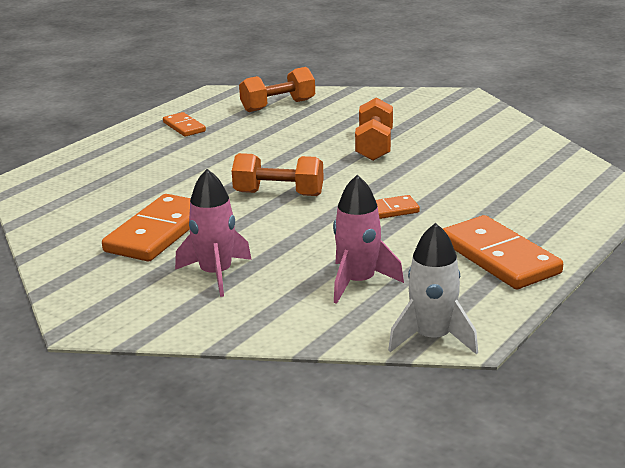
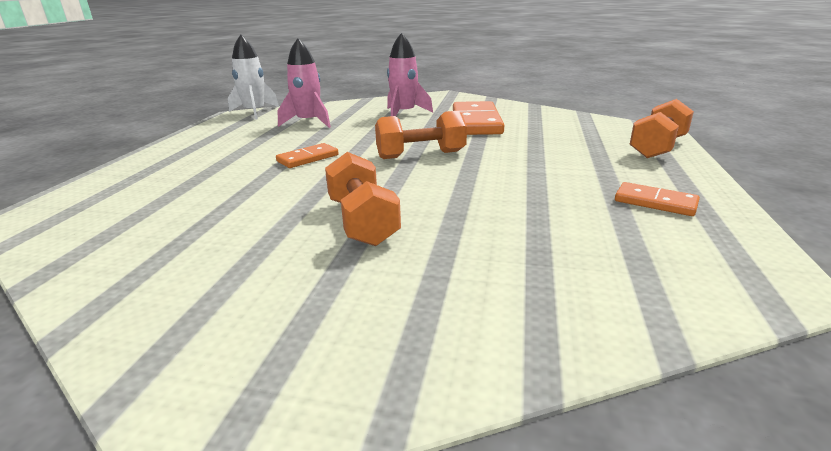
camera: 155 degrees right, 0 degrees up
orange dumbbell [239,67,315,112] -> orange dumbbell moved to [630,99,694,158]
orange domino [443,215,563,289] -> none

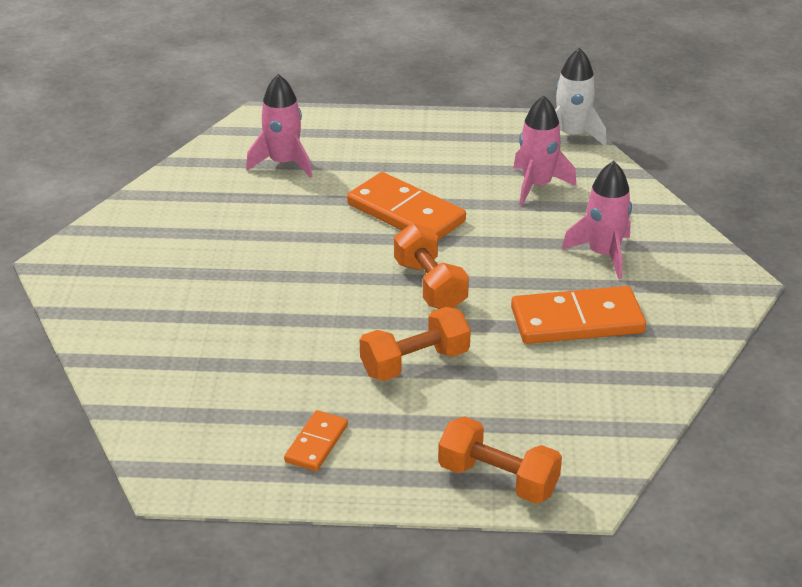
camera: 80 degrees right, 10 degrees up
orange domino [276,143,338,168] -> orange domino [347,172,466,240], size x1.87
orange dumbbell [325,152,401,246] -> orange dumbbell moved to [360,307,471,381]
none -> pink rocket [246,74,312,178]

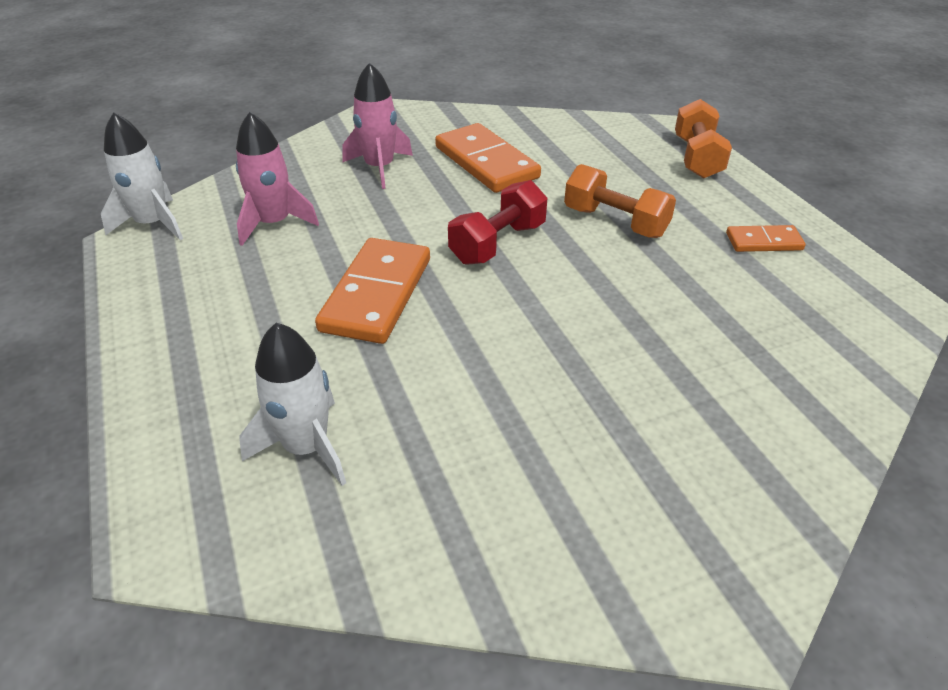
camera: 115 degrees left, 5 degrees up
pink rocket [246,74,312,178] -> white rocket [239,323,346,486]
orange dumbbell [394,223,469,309] -> red dumbbell [448,180,547,265]

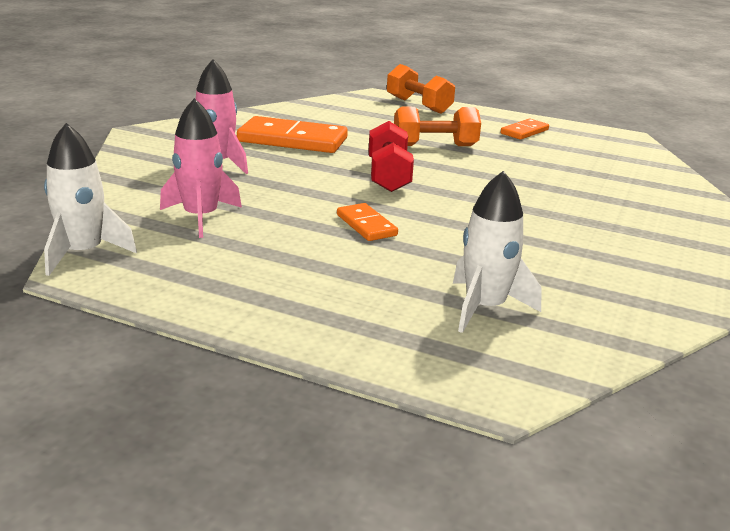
camera: 45 degrees left, 15 degrees down
orange domino [315,238,430,344] -> orange domino [337,203,398,241], size x0.53

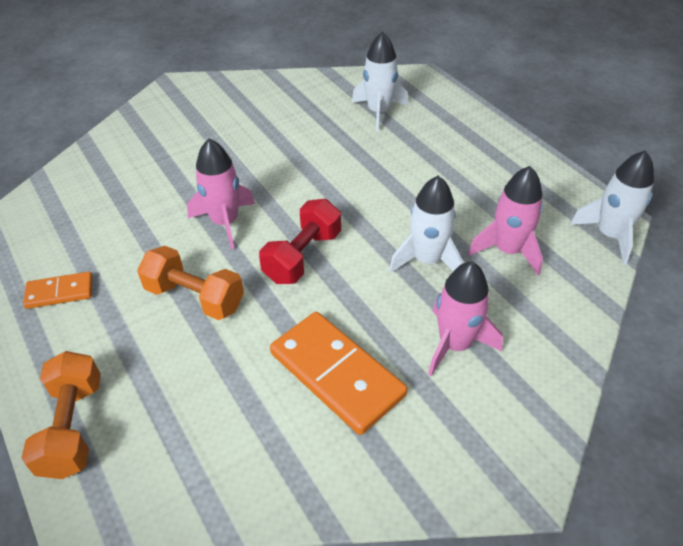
camera: 145 degrees left, 20 degrees up
orange domino [337,203,398,241] -> none
none -> pink rocket [187,139,255,249]
none -> white rocket [389,176,464,273]

